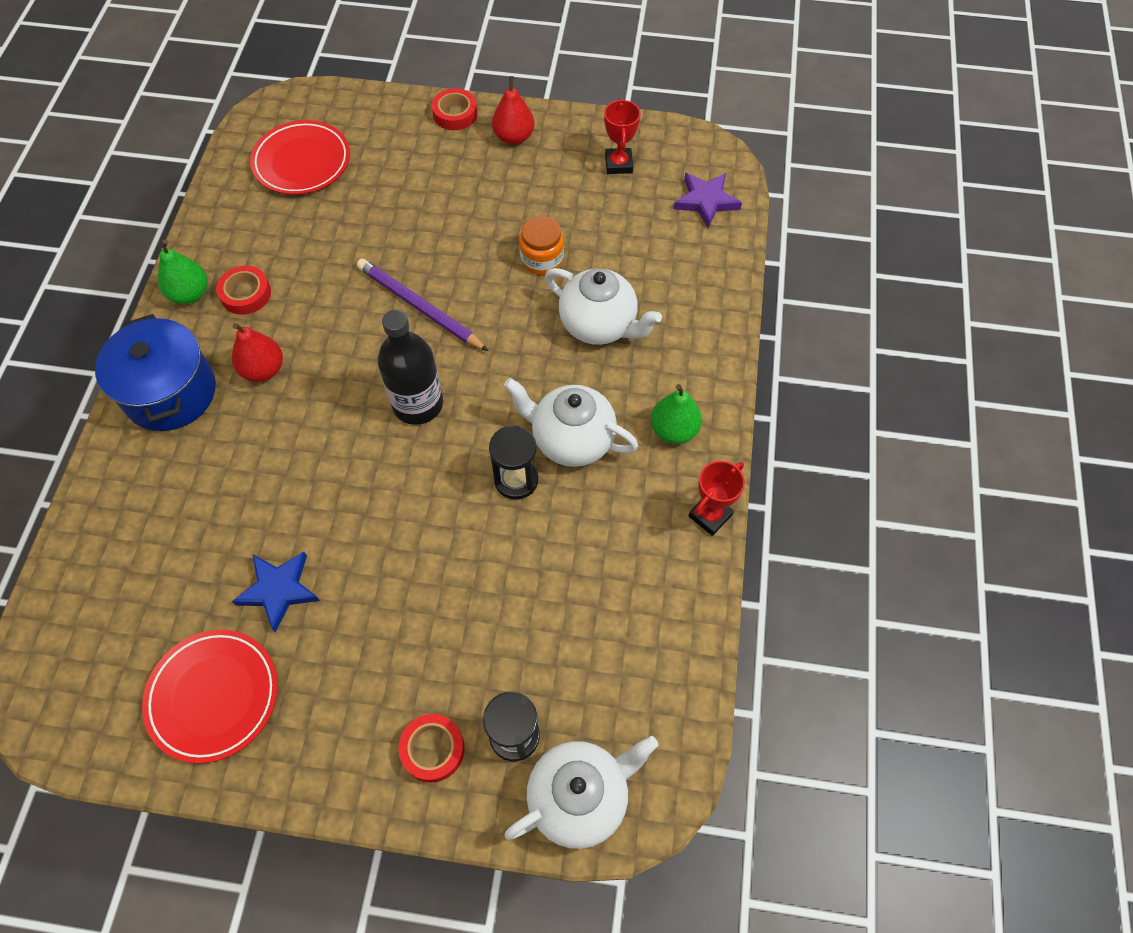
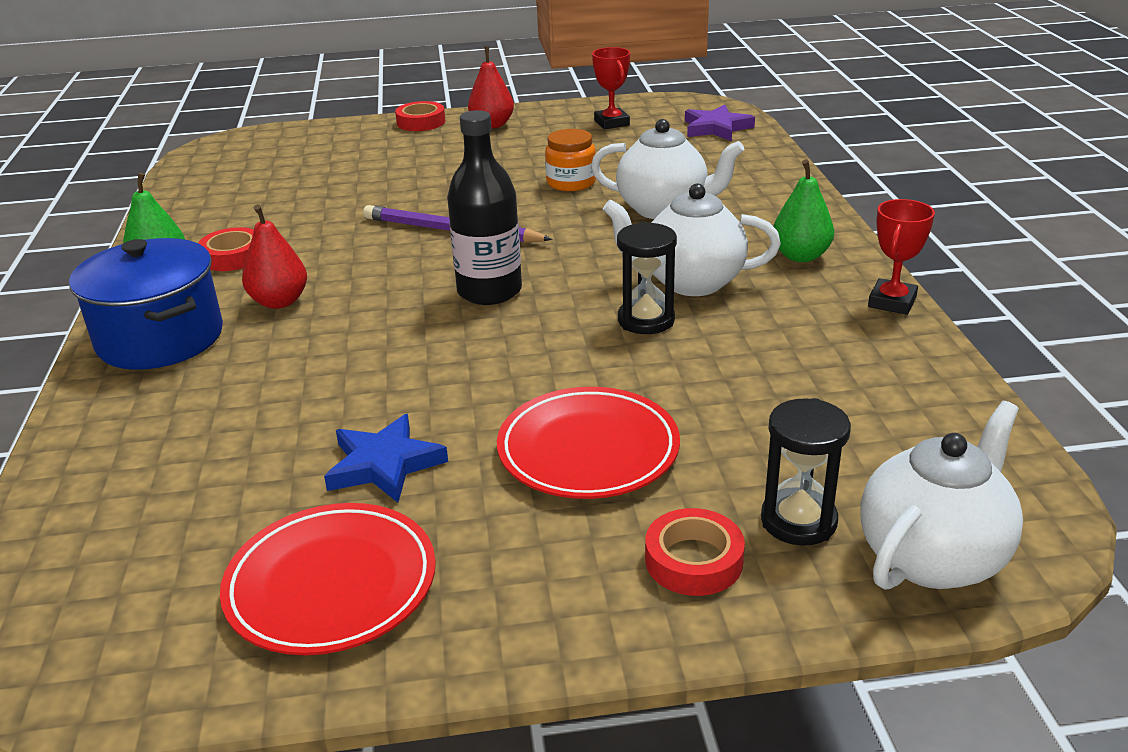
camera: 15 degrees left, 30 degrees down
red plate [250,120,350,195] -> red plate moved to [497,387,680,499]

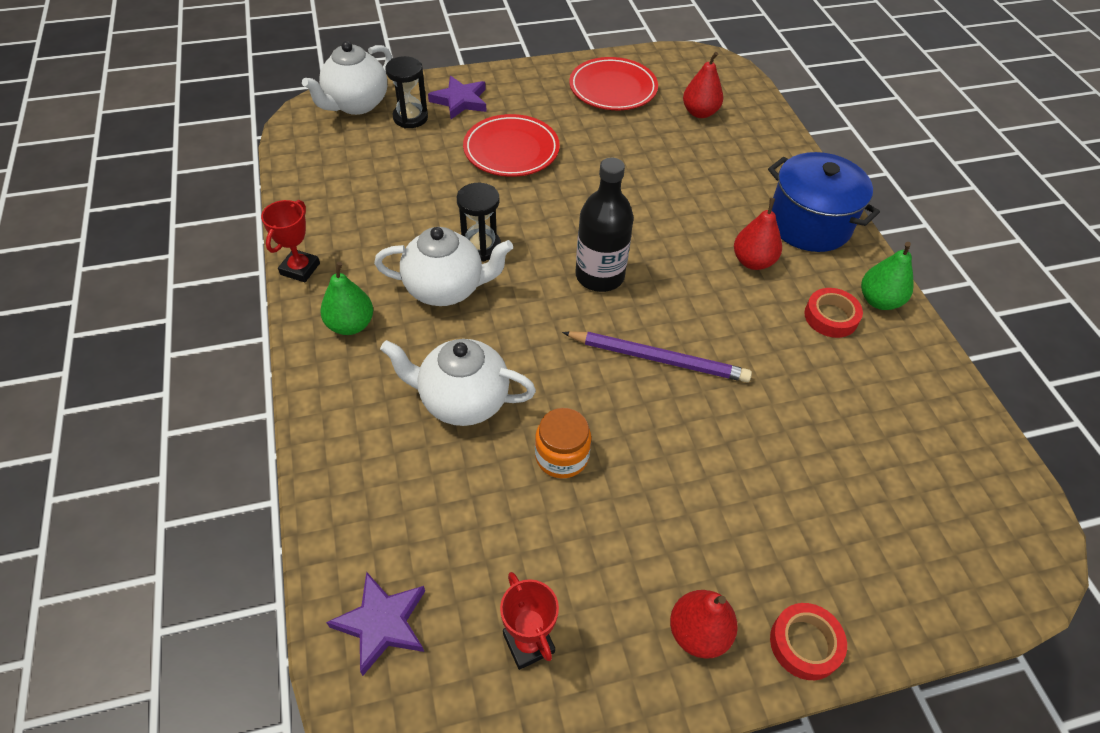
camera: 170 degrees right, 20 degrees up
blue star [324,414,448,502] -> none
red tape [645,508,745,596] -> purple star [428,76,487,119]
none -> red pear [683,52,723,118]

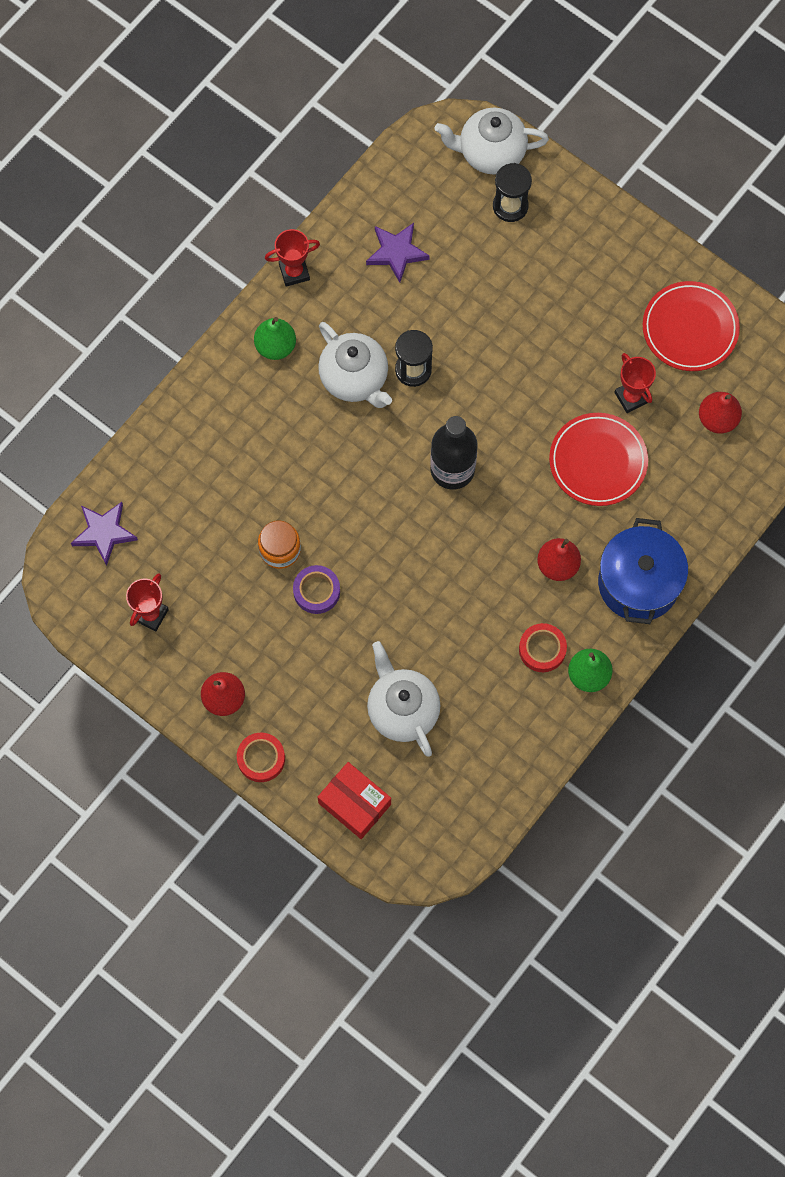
camera: 55 degrees right, 20 degrees up
white teapot [380,339,536,426] -> white teapot moved to [367,641,440,757]
purple star [428,76,487,119] -> purple star moved to [366,223,430,283]
red plate [463,114,560,177] -> red plate moved to [549,413,648,506]
purple pencil [562,331,752,382] -> none
none -> purple tape [293,565,340,614]
none -> red box [318,762,391,839]
none -> red trophy [614,353,656,413]

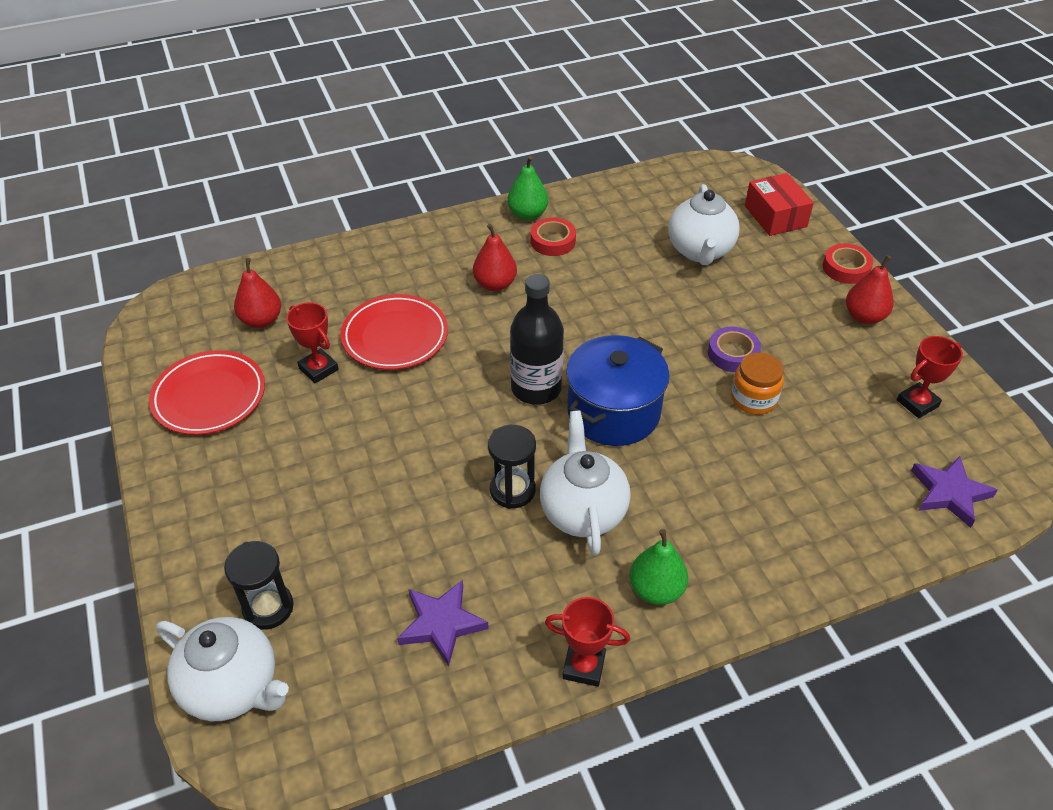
camera: 150 degrees left, 25 degrees down
blue pot [598,518,688,624] -> blue pot moved to [566,335,670,446]
red trophy [614,353,656,413] -> red trophy turned 45 degrees counterclockwise [286,302,339,383]

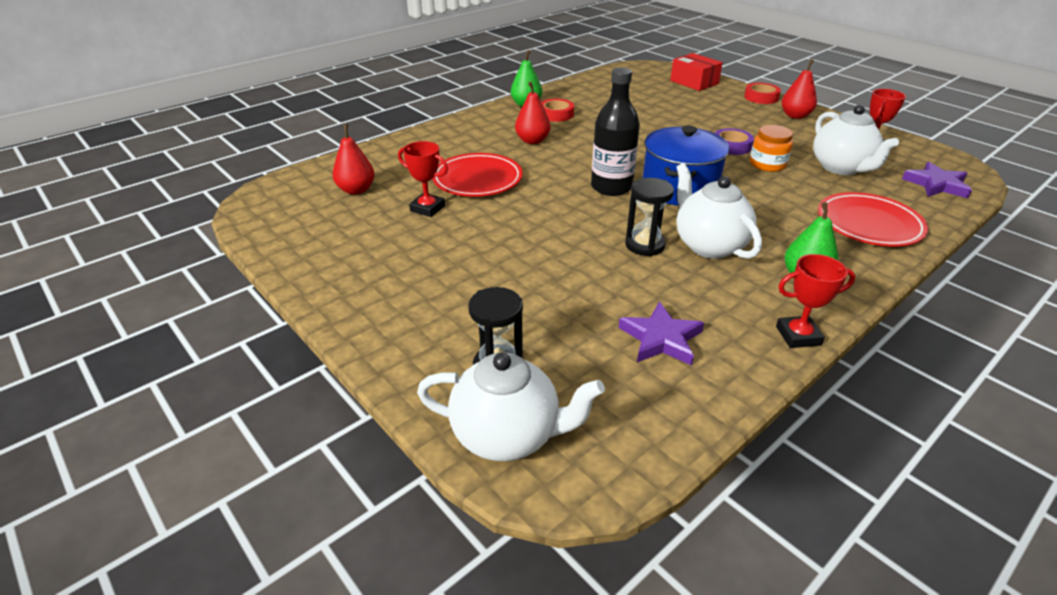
camera: 20 degrees left, 10 degrees down
red plate [149,350,265,435] -> red plate moved to [818,192,928,246]
white teapot [668,184,740,265] -> white teapot moved to [813,105,899,175]

